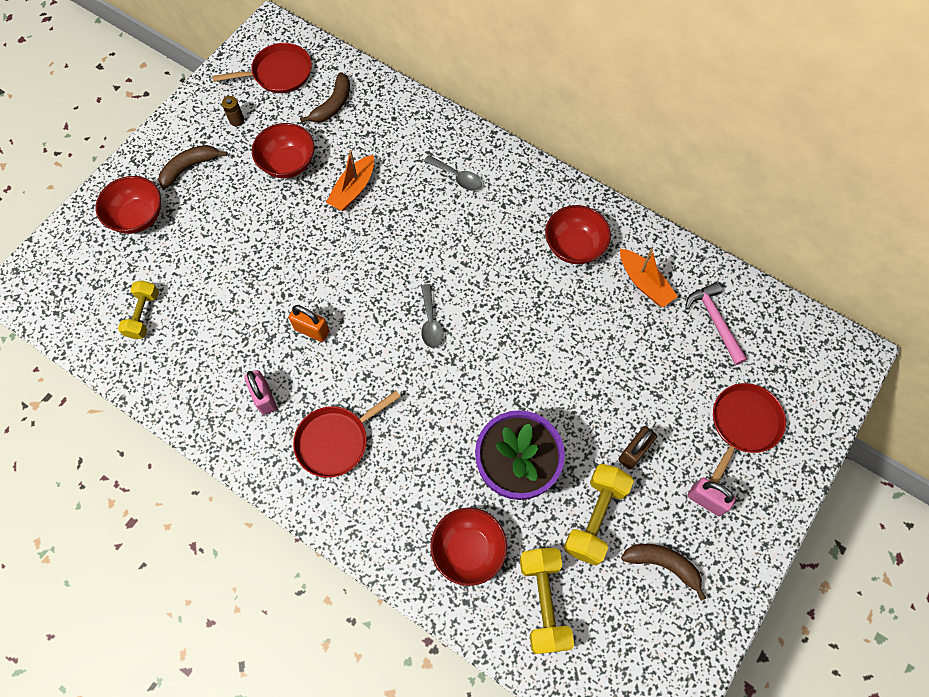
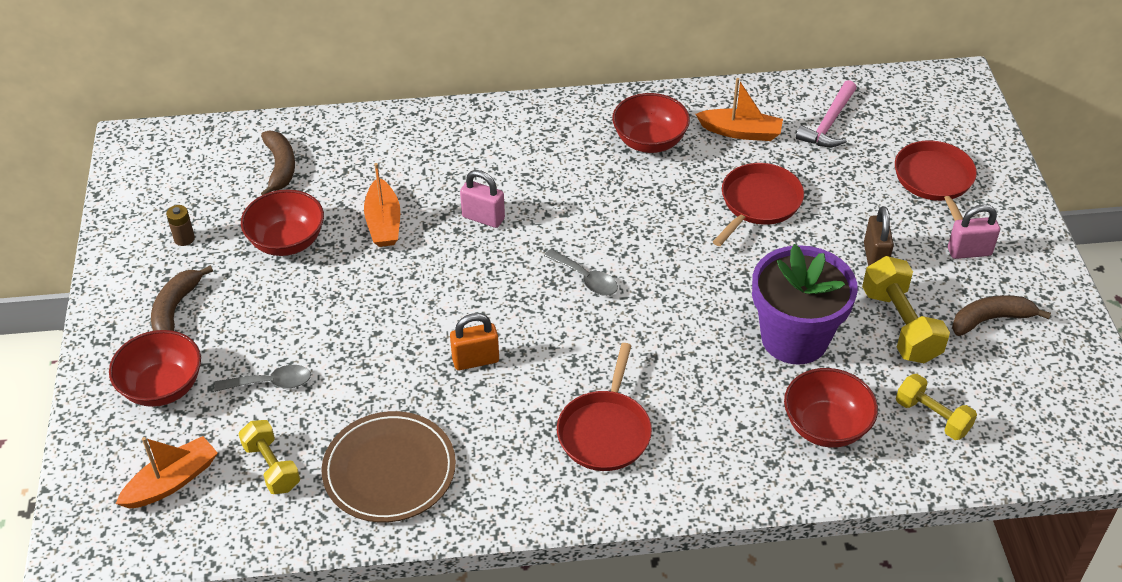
camera: 40 degrees left, 20 degrees down
red pan [212,43,312,93] -> red pan moved to [713,163,804,246]
pink padlock [244,370,277,415] -> pink padlock moved to [460,170,505,228]
grey spoon [424,155,482,191] -> grey spoon moved to [215,365,311,392]
yellow dumbbell [520,548,574,654] -> yellow dumbbell [896,374,977,440], size x0.66
pink hammer [685,282,747,365] -> pink hammer turned 90 degrees counterclockwise [796,80,857,147]
none -> orange boat [116,436,218,509]
none -> brown plate [321,411,456,522]

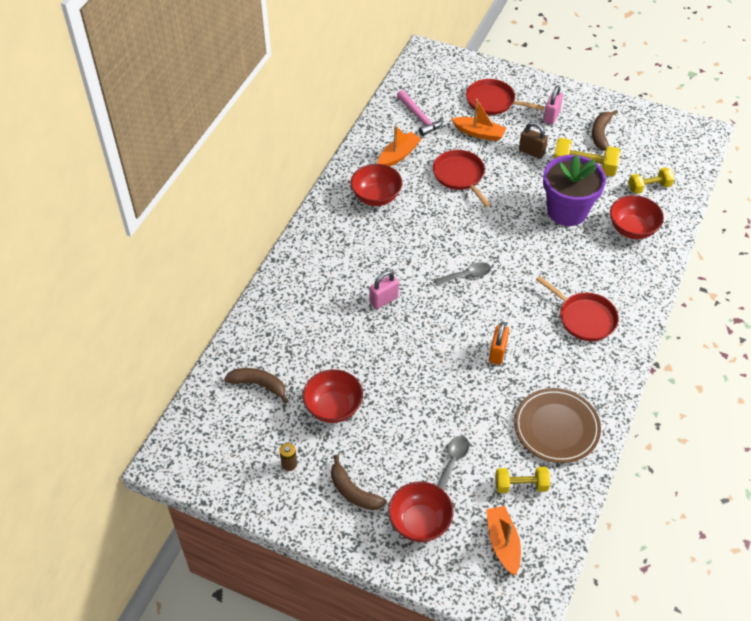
camera: 60 degrees left, 5 degrees up
orange boat [364,163,400,247] -> orange boat moved to [451,99,506,141]

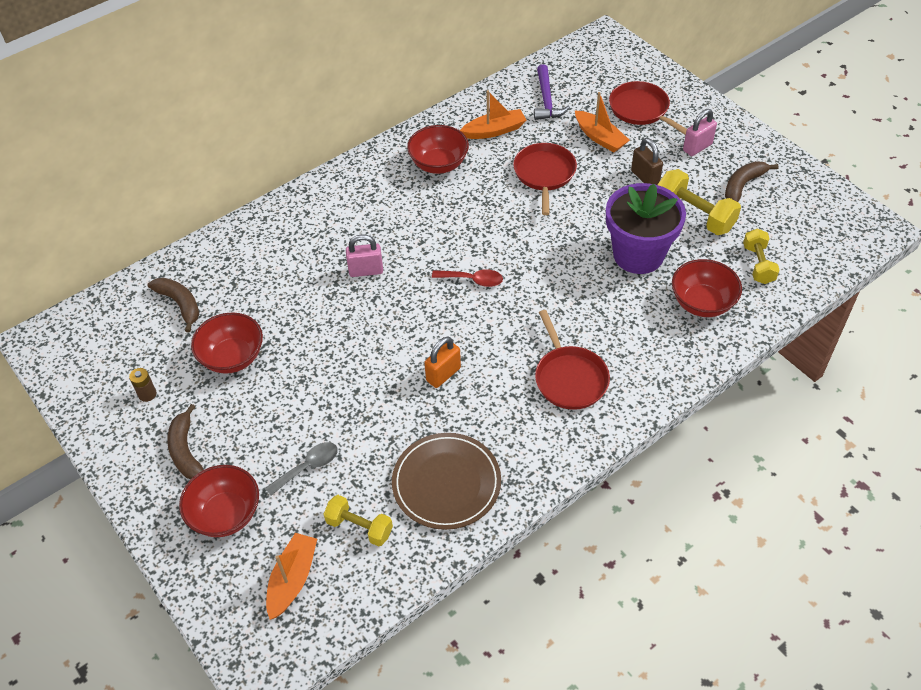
camera: 30 degrees right, 0 degrees up
pink hammer [397,90,443,136] -> purple hammer [534,64,570,120]
grey spoon [435,262,491,286] -> red spoon [432,269,503,287]
yellow dumbbell [628,167,675,194] -> yellow dumbbell turned 75 degrees clockwise [743,229,780,284]

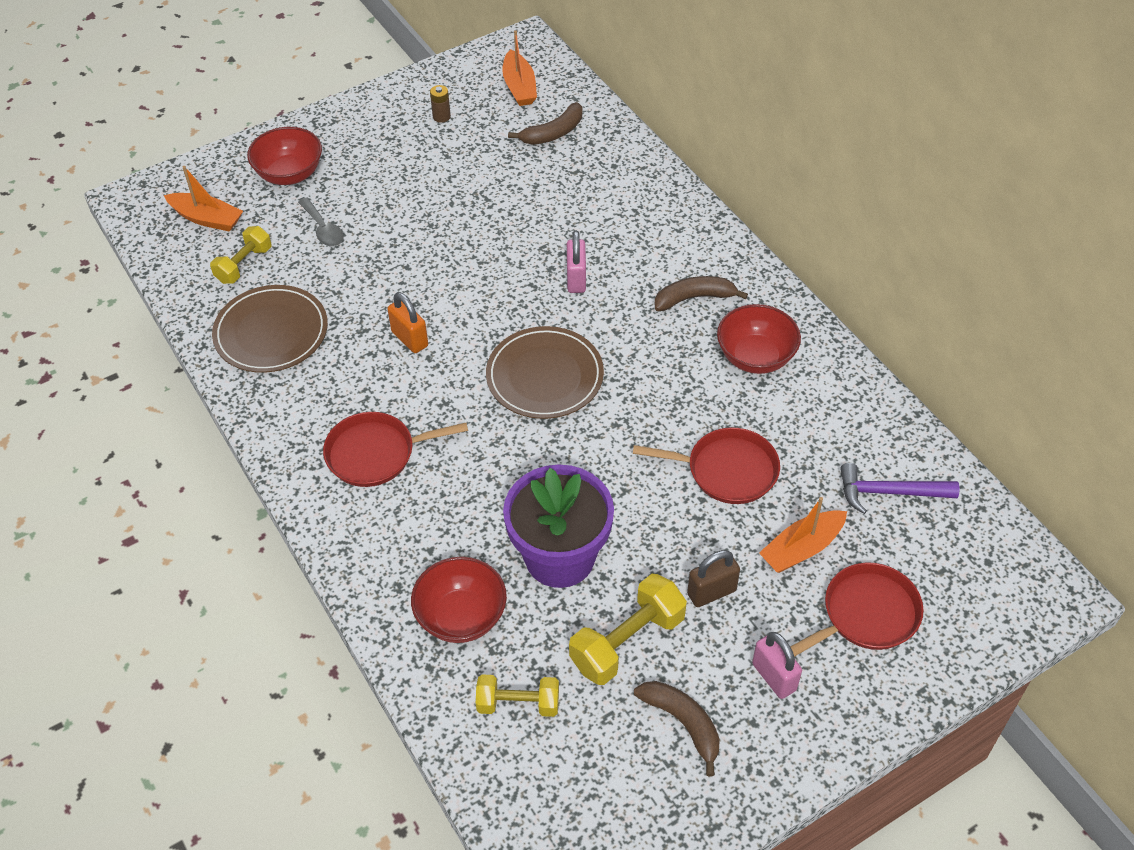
camera: 95 degrees right, 0 degrees up
brown banana [167,404,204,479] -> brown banana moved to [655,276,748,311]
red bowl [191,312,263,374] -> none
red spoon [432,269,503,287] -> brown plate [486,326,604,419]
orange boat [460,90,526,139] -> orange boat moved to [502,31,537,106]

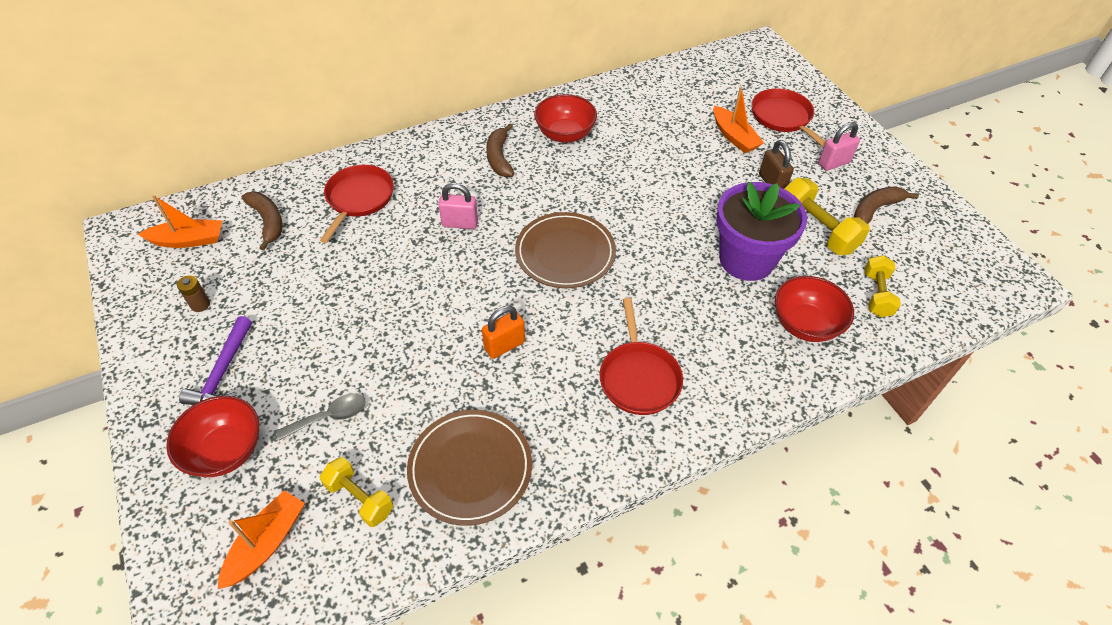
camera: 85 degrees left, 0 degrees up
red pan [633,427,780,504] -> red pan moved to [320,165,394,243]
purple hammer [840,463,959,514] -> purple hammer moved to [179,316,252,405]

